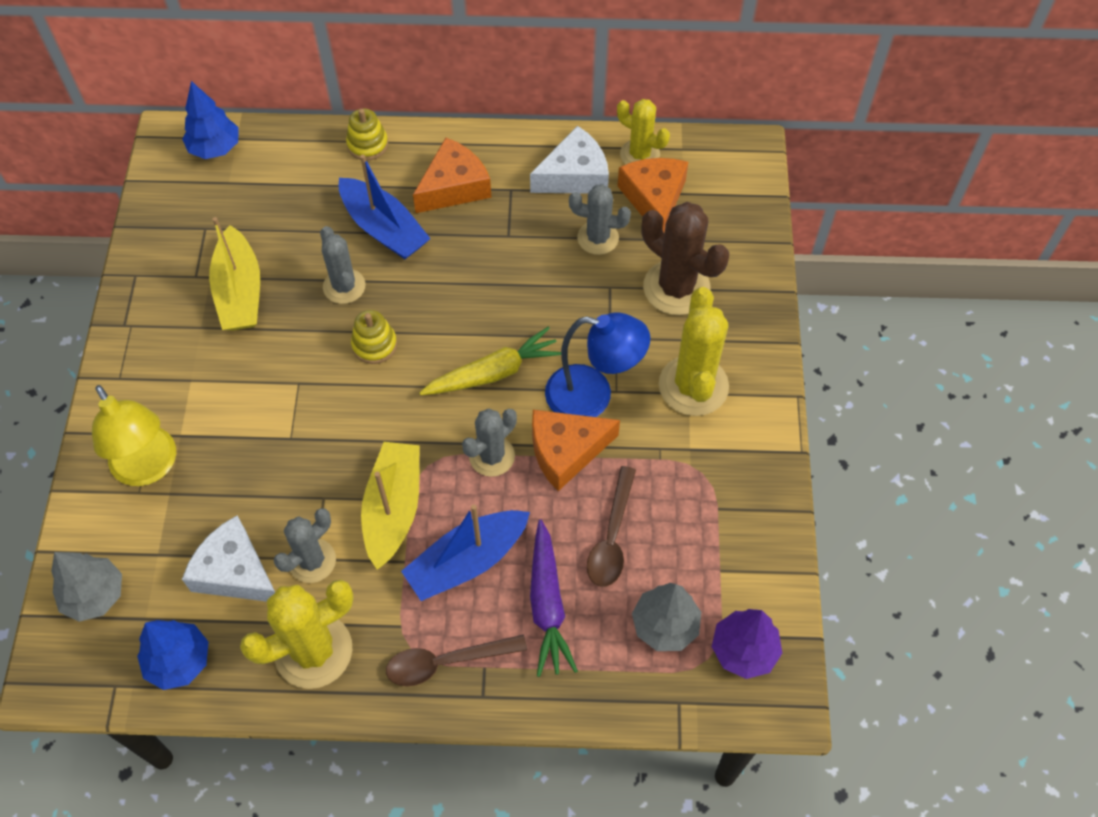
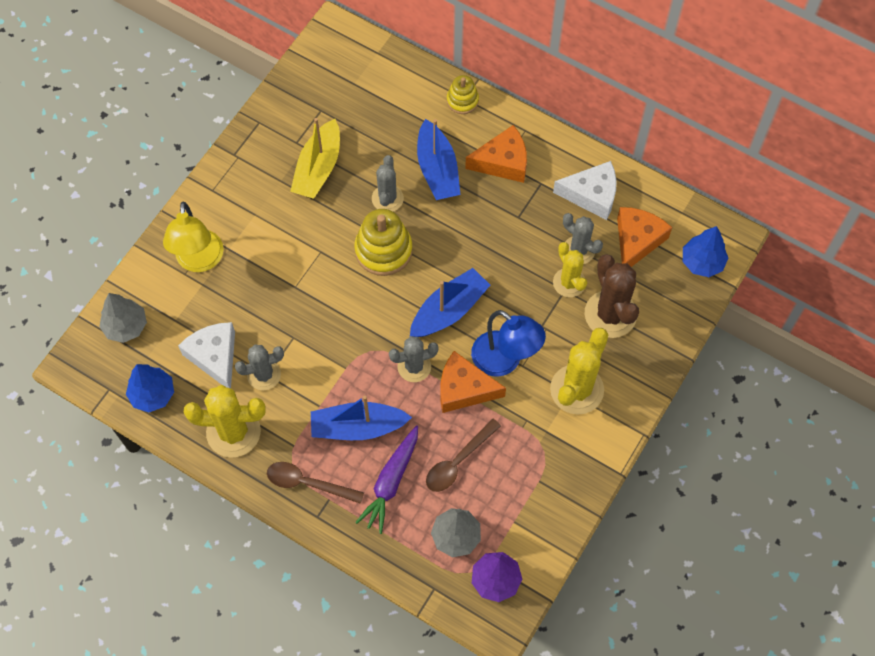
camera: 30 degrees right, 5 degrees up
blue tree [182,81,239,159] -> blue tree moved to [683,226,728,277]
yellow stacking toy [351,310,397,364] -> yellow stacking toy [354,209,413,276], size x1.70
yellow boat [361,442,419,570] -> none
yellow carrot [419,327,561,395] -> blue boat [410,268,490,337]
yellow cactus [617,99,670,165] -> yellow cactus moved to [553,242,587,297]

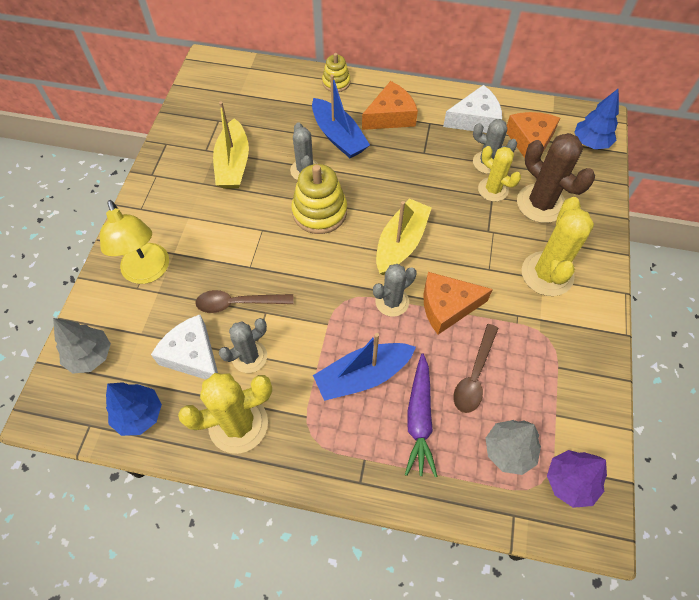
camera: 20 degrees left, 5 degrees down
brown spoon [267,462,364,504] -> brown spoon moved to [195,290,294,313]
blue boat [410,268,490,337] -> yellow boat [376,199,432,275]
blue lamp [471,310,546,377] -> none

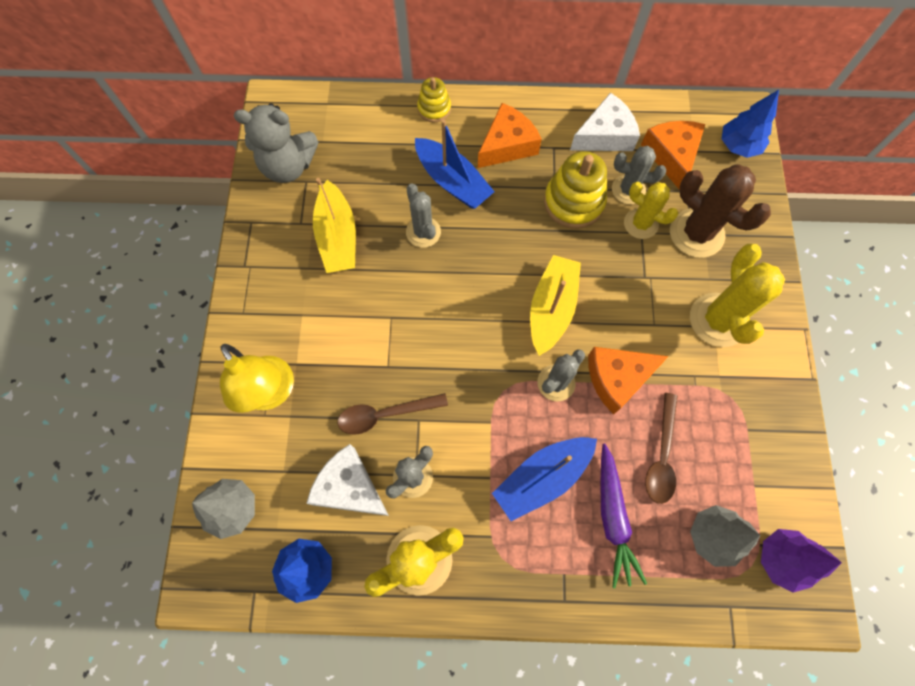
camera: 10 degrees left, 10 degrees up
yellow stacking toy [291,164,347,234] -> yellow stacking toy moved to [544,151,607,229]
none -> grey teddy bear [234,103,319,183]

